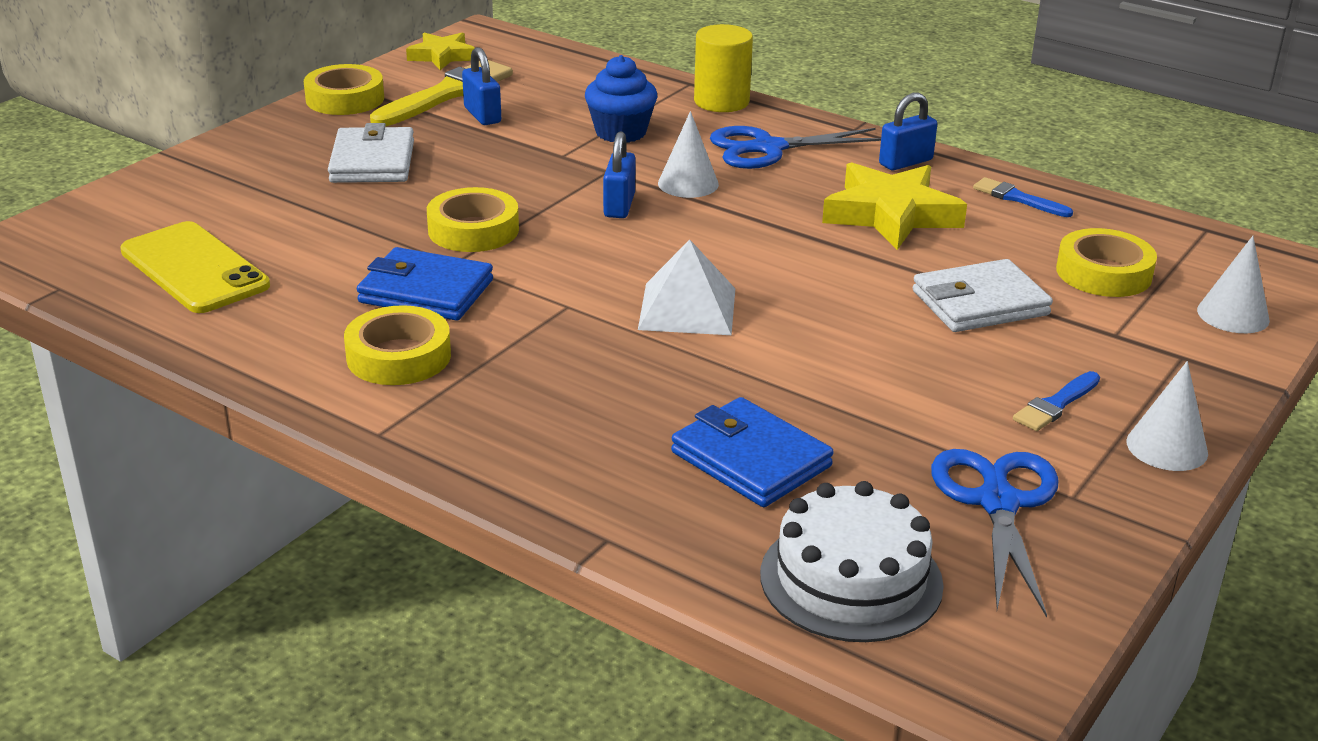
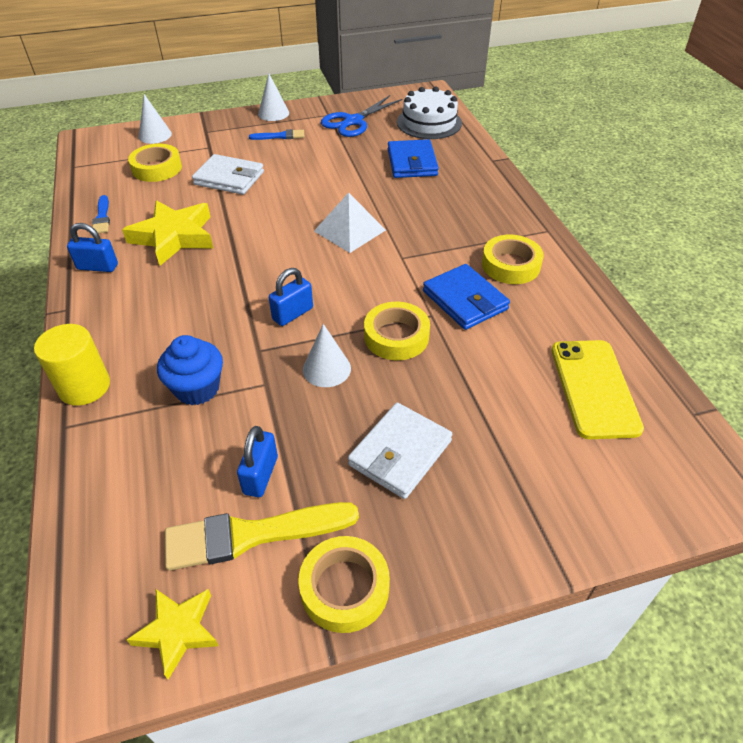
camera: 140 degrees left, 15 degrees up
white cone [658,111,719,198] -> white cone moved to [303,324,351,387]
blue scissors [710,126,881,169] -> none

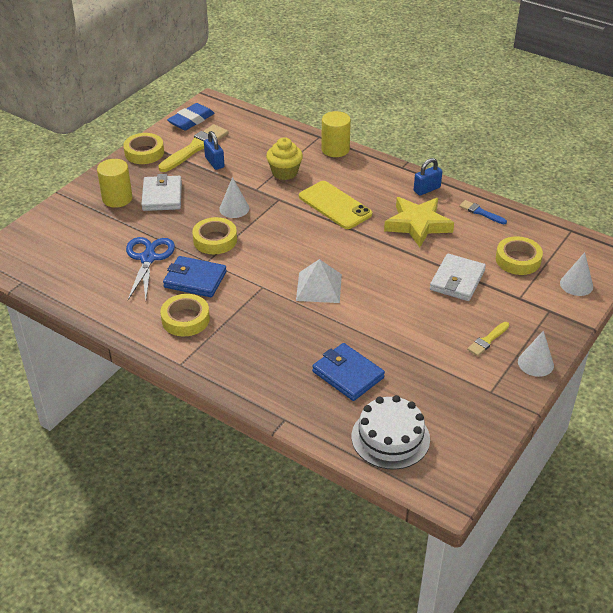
camera: 140 degrees right, 5 degrees down
yellow star [127,589,219,680] -> blue eraser [167,103,215,131]
blue cupcake [157,335,223,405] -> yellow cupcake [266,137,303,180]
white wallet [192,154,264,195] -> white wallet turned 45 degrees counterclockwise [430,254,486,301]
blue brush [249,129,304,140] -> yellow brush [467,322,509,356]
blue padlock [269,268,313,326] -> none
blue scissors [321,95,403,137] -> blue scissors moved to [126,237,175,300]
yellow phone [551,340,644,439] -> yellow phone moved to [299,181,372,229]
none -> yellow cylinder [97,159,133,208]

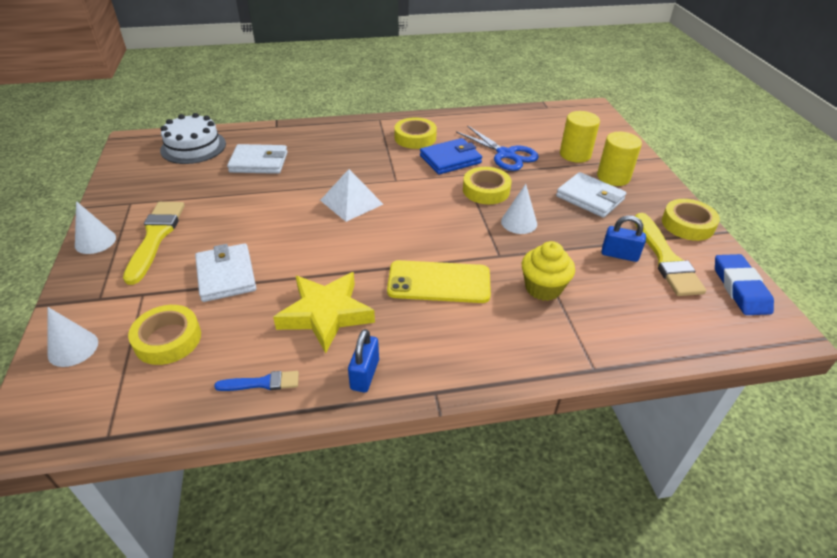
camera: 135 degrees right, 0 degrees up
blue wallet [312,343,385,401] -> white wallet [227,144,287,174]
yellow cylinder [321,111,351,157] -> yellow cylinder moved to [560,111,600,163]
yellow brush [467,322,509,356] -> yellow brush [123,202,185,285], size x1.91

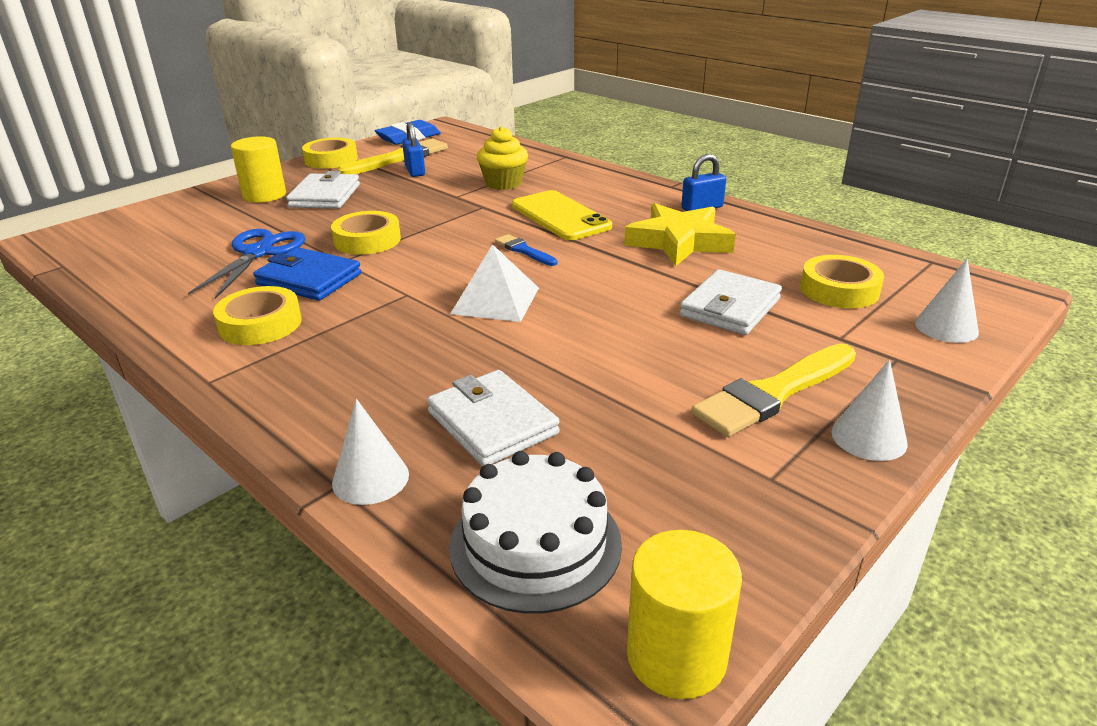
camera: 125 degrees left, 10 degrees down
blue brush [214,371,299,391] -> blue brush moved to [495,234,557,266]
white cone [501,184,537,234] -> white cone moved to [332,399,409,505]
yellow cylinder [560,111,600,163] -> yellow cylinder moved to [627,530,742,699]

